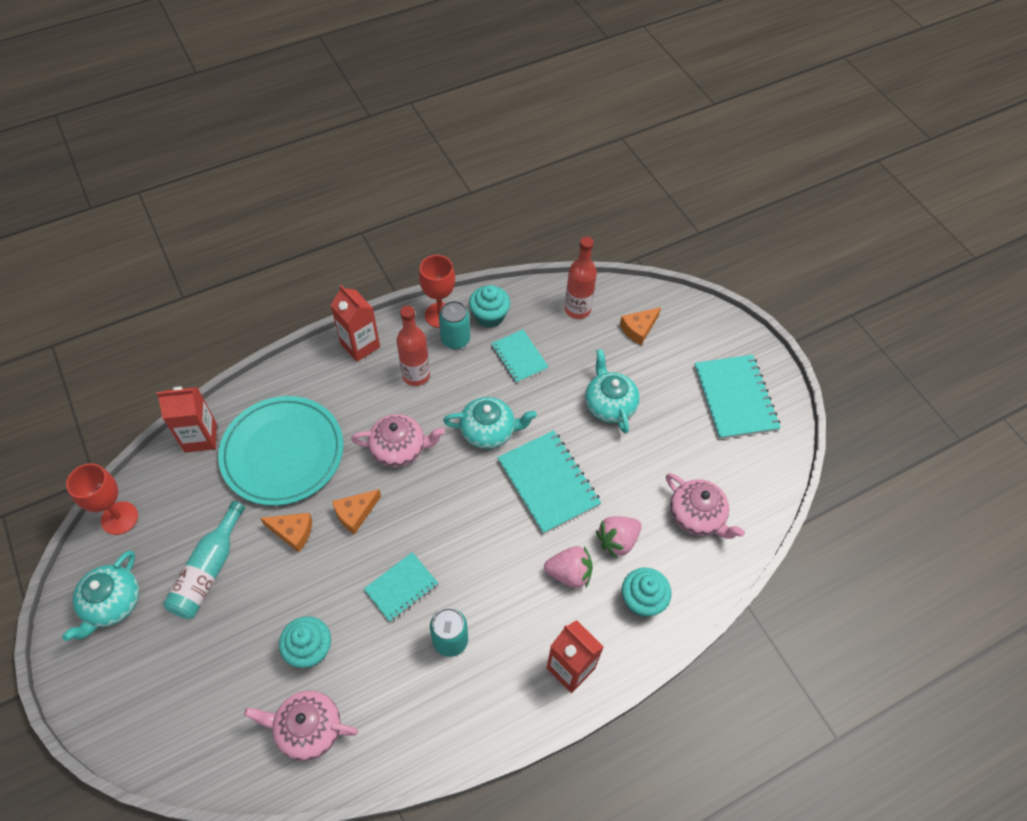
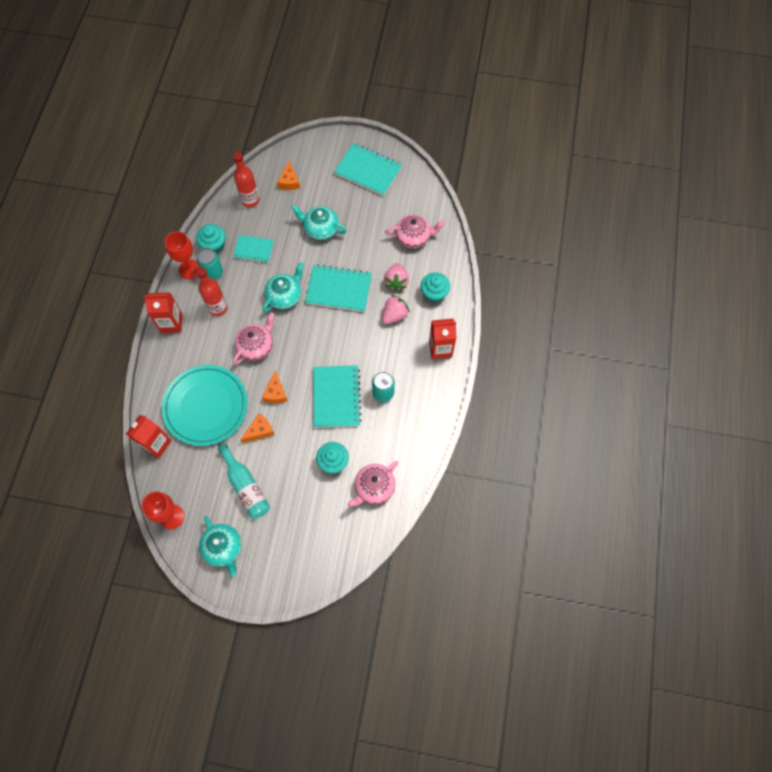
camera: 50 degrees left, 10 degrees up
turquoise notebook [364,552,438,622] -> turquoise notebook [313,365,362,428], size x1.64

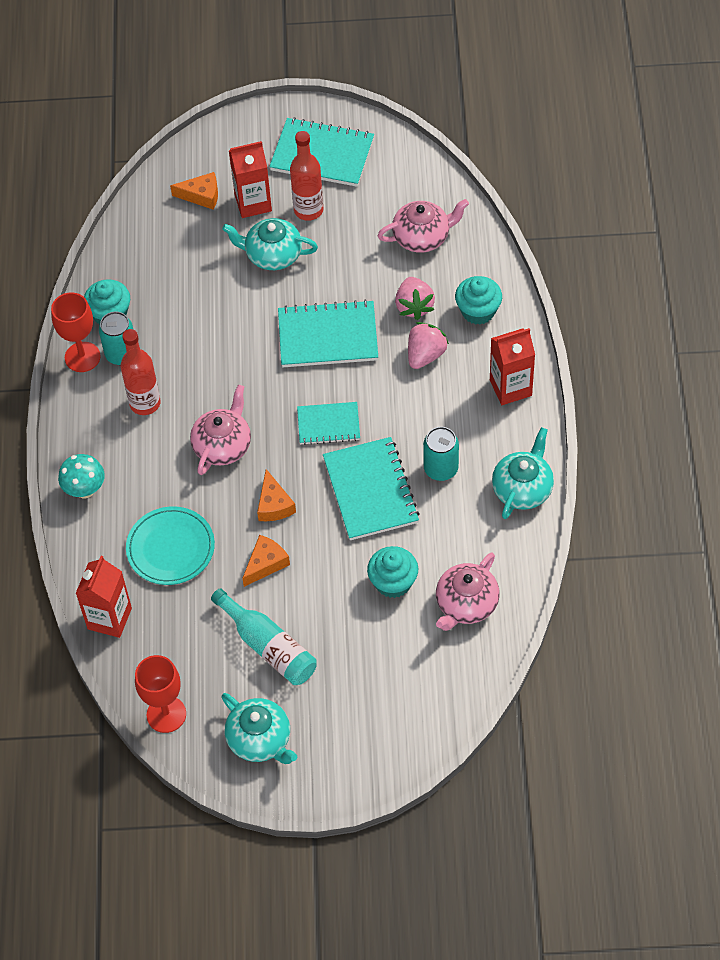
camera: 10 degrees left, 10 degrees down
red carton [144,292,182,333] -> red carton moved to [229,141,272,218]
turquoise plate [162,365,248,446] -> turquoise plate [126,506,215,585], size x0.65
red bottle [233,152,260,207] -> red bottle moved to [290,131,323,221]
turquoise notebook [233,235,274,263] -> turquoise notebook moved to [297,402,360,445]
turquoise teapot [262,262,304,312] -> turquoise teapot moved to [492,427,554,519]
orange cheese [277,161,300,190] -> orange cheese turned 75 degrees counterclockwise [170,172,218,210]
none -> turquoise mushroom [58,454,105,499]

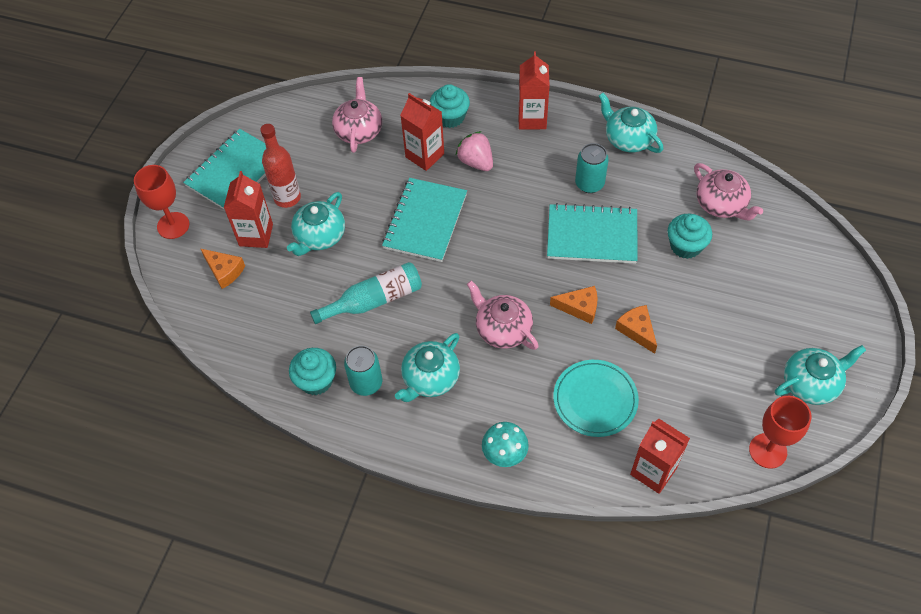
camera: 70 degrees left, 0 degrees up
red goblet [51,292,101,372] -> red goblet moved to [134,165,189,239]
red bottle [120,329,161,415] -> turquoise teapot [395,333,460,402]
orange cheese [170,172,218,210] -> orange cheese turned 105 degrees clockwise [201,249,245,289]
turquoise bottle [211,588,317,685] -> turquoise bottle moved to [310,262,422,324]
turquoise notebook [297,402,360,445] -> none
pink strawberry [395,277,435,320] -> red carton [400,93,444,171]

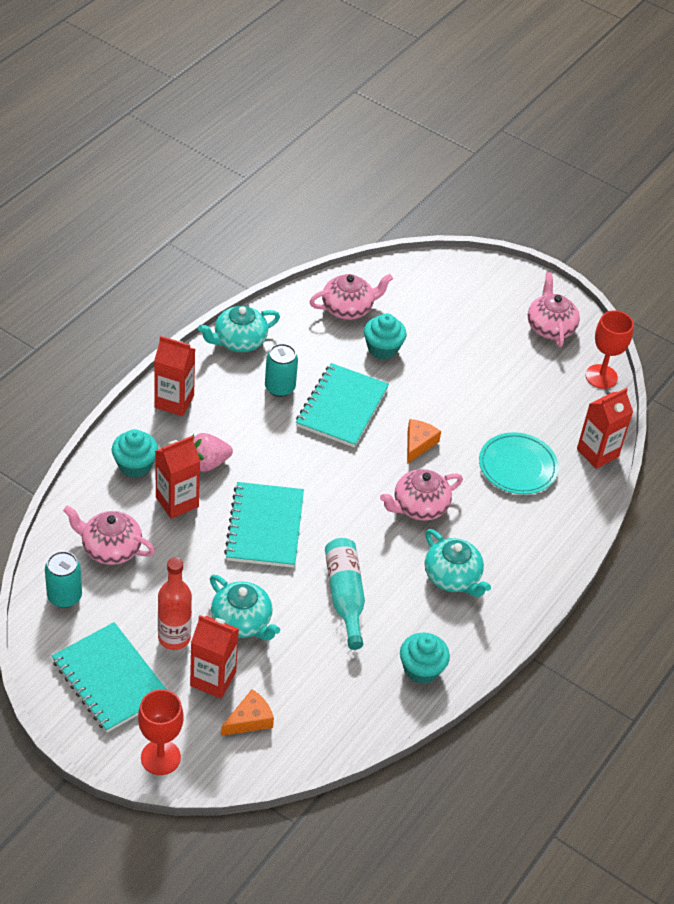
camera: 80 degrees left, 10 degrees down
turquoise can [344,346,382,396] -> turquoise can moved to [45,551,82,608]
turquoise notebook [382,178,467,262] -> turquoise notebook turned 60 degrees clockwise [224,482,304,568]
turquoise mushroom [482,422,529,467] -> none
orange cheese [615,305,657,354] -> none
turquoise teapot [775,345,866,405] -> pink teapot [528,272,580,347]

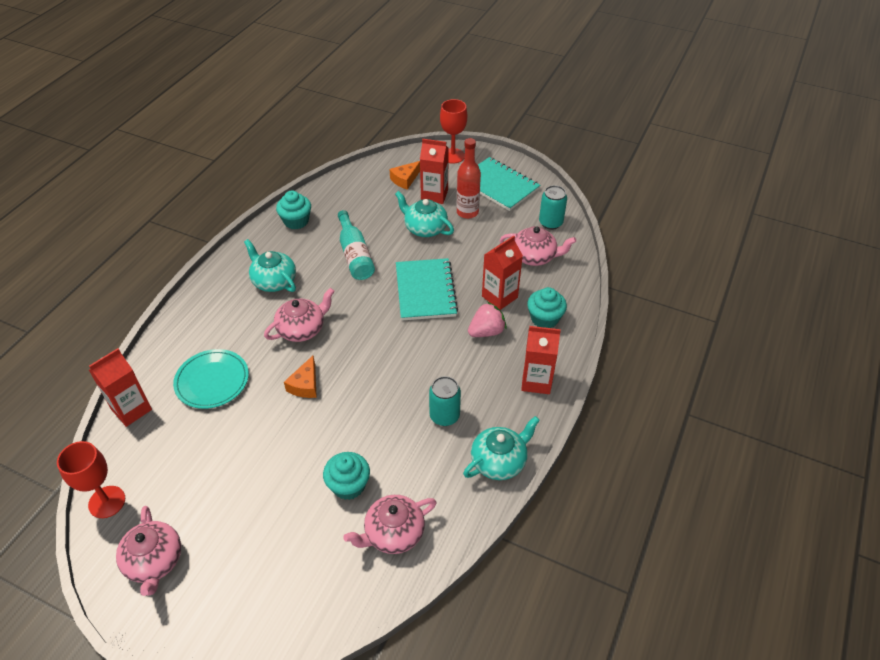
camera: 175 degrees right, 0 degrees up
turquoise notebook [296,363,389,448] -> none

